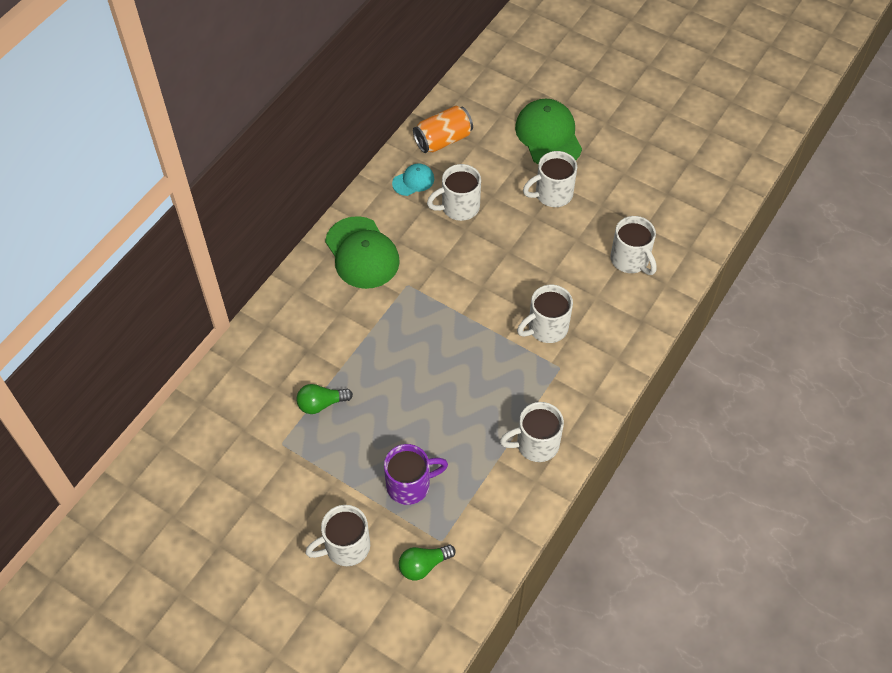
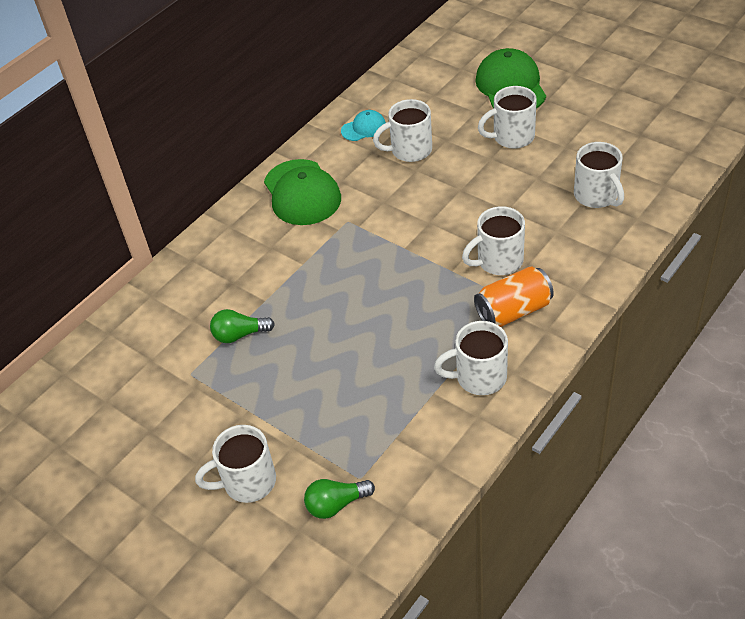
camera: 10 degrees right, 10 degrees down
purple mug [384,444,448,505] -> none
orange can [413,105,473,153] -> orange can moved to [474,266,554,327]

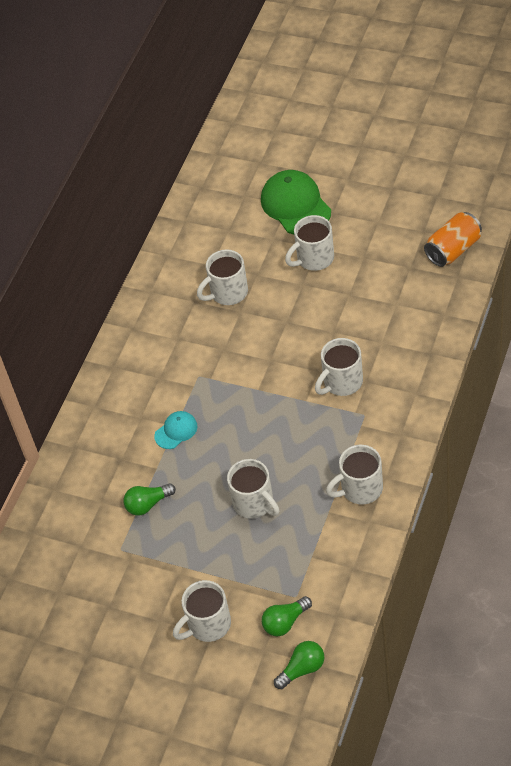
camera: 15 degrees left, 5 degrees up
green cap [264,159,341,225] -> none
turquoise cap [341,110,386,141] -> turquoise cap moved to [154,411,197,449]
orange can [474,266,554,327] -> orange can moved to [424,212,482,267]
white mug [574,142,624,208] -> white mug moved to [227,459,279,519]
none -> green light bulb [274,641,324,689]

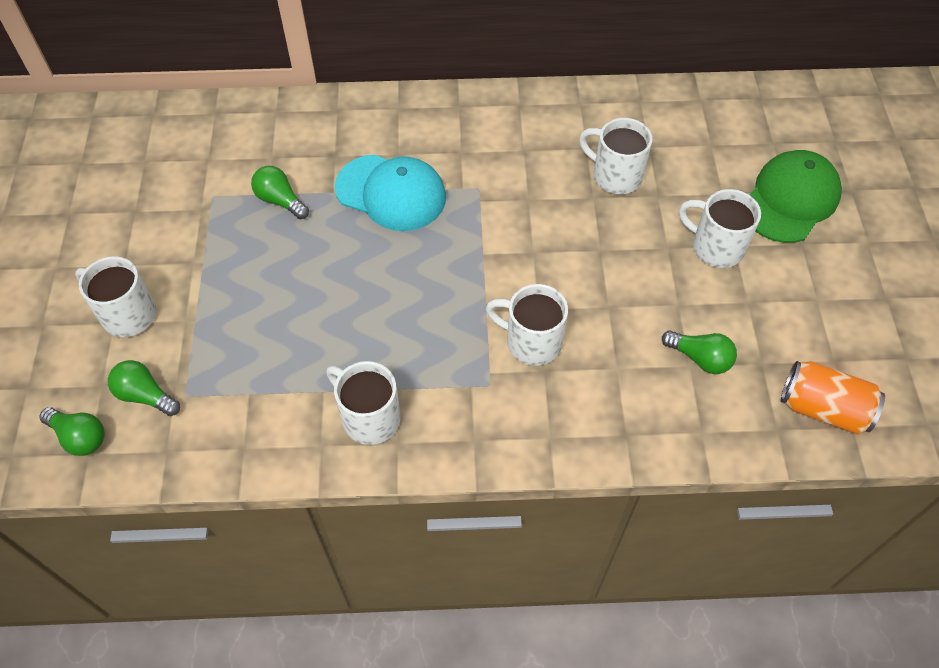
camera: 60 degrees right, 5 degrees up
turquoise cap [154,411,197,449] -> turquoise cap [335,154,446,231], size x1.95
white mug [227,459,279,519] -> none
none -> green light bulb [662,330,737,374]

